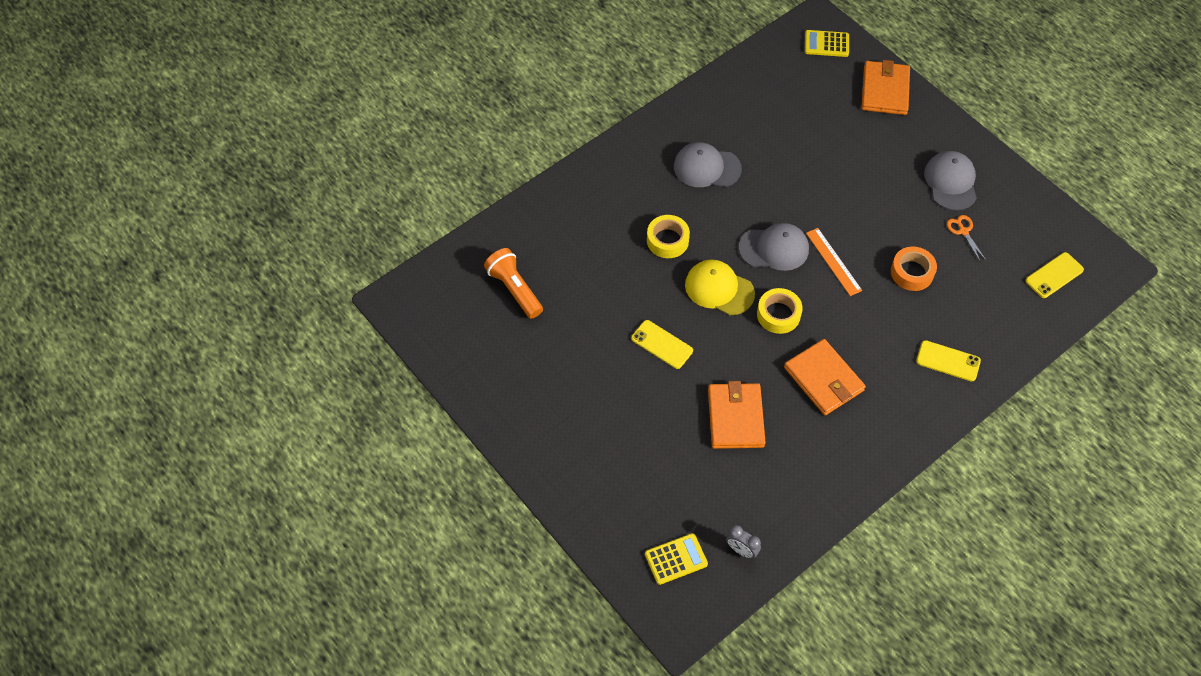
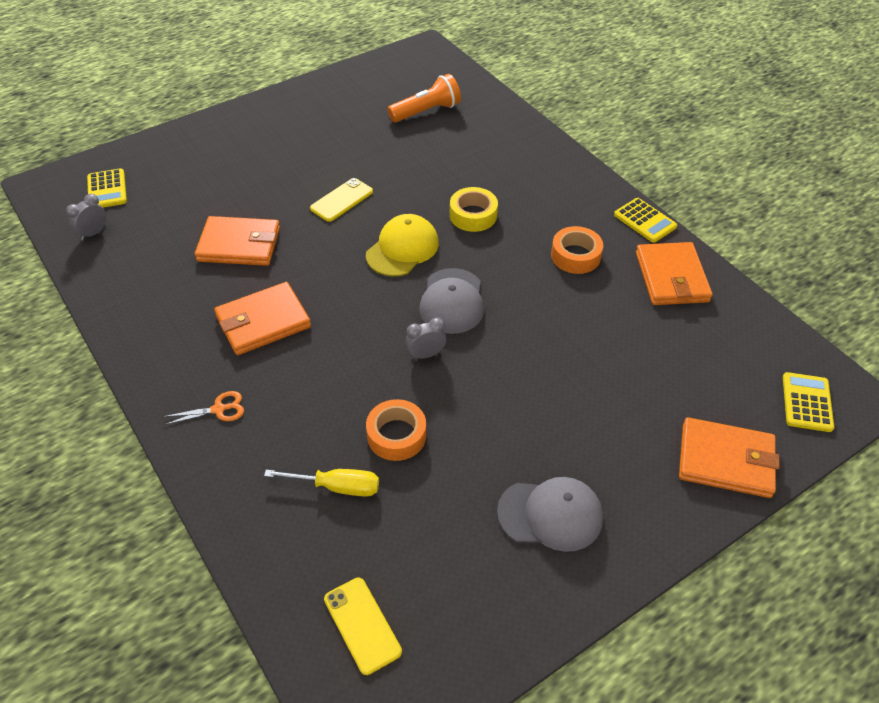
camera: 95 degrees right, 10 degrees down
grey cap [674,142,742,187] -> orange tape [551,226,603,274]
yellow tape [757,288,803,334] -> none
orange ruler [806,228,862,296] -> grey clock [405,318,446,359]
yellow phone [916,340,981,381] -> none
orange scissors [947,215,986,261] -> orange scissors moved to [163,391,244,425]
none -> yellow screwdriver [264,469,379,497]
none -> yellow calculator [614,198,678,243]
none -> orange wallet [636,242,713,305]

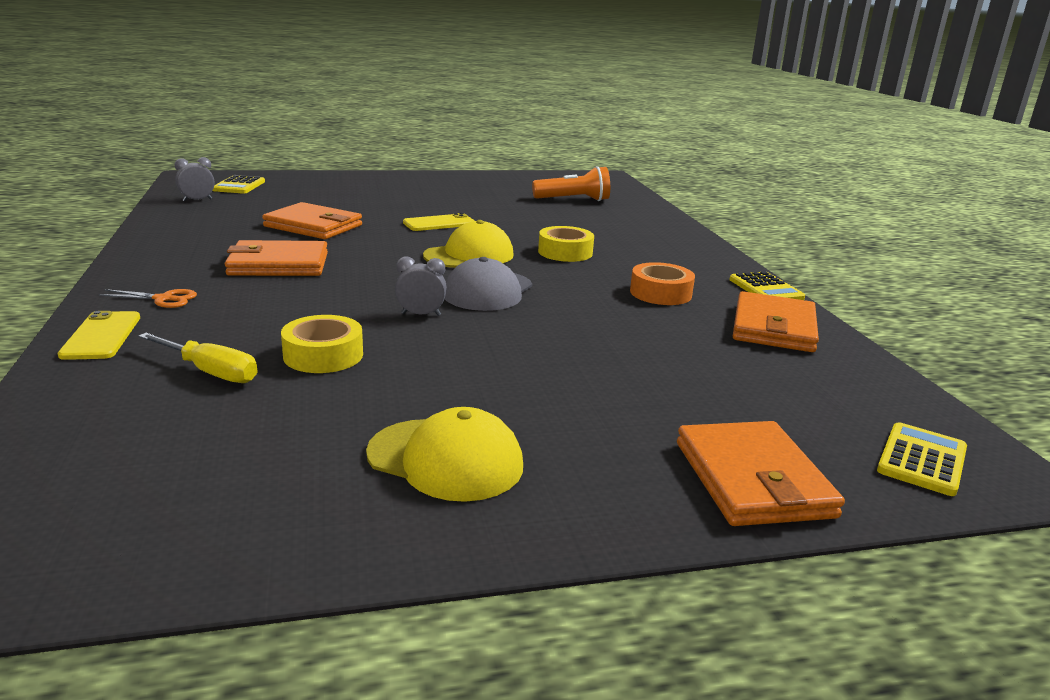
camera: 20 degrees right, 25 degrees down
yellow phone [324,577,402,675] -> yellow phone moved to [57,311,140,360]
orange tape [366,399,426,461] -> yellow tape [281,315,363,373]
grey cap [497,477,603,552] -> yellow cap [366,407,523,502]
orange wallet [679,417,779,498] -> orange wallet turned 45 degrees clockwise [677,421,845,526]

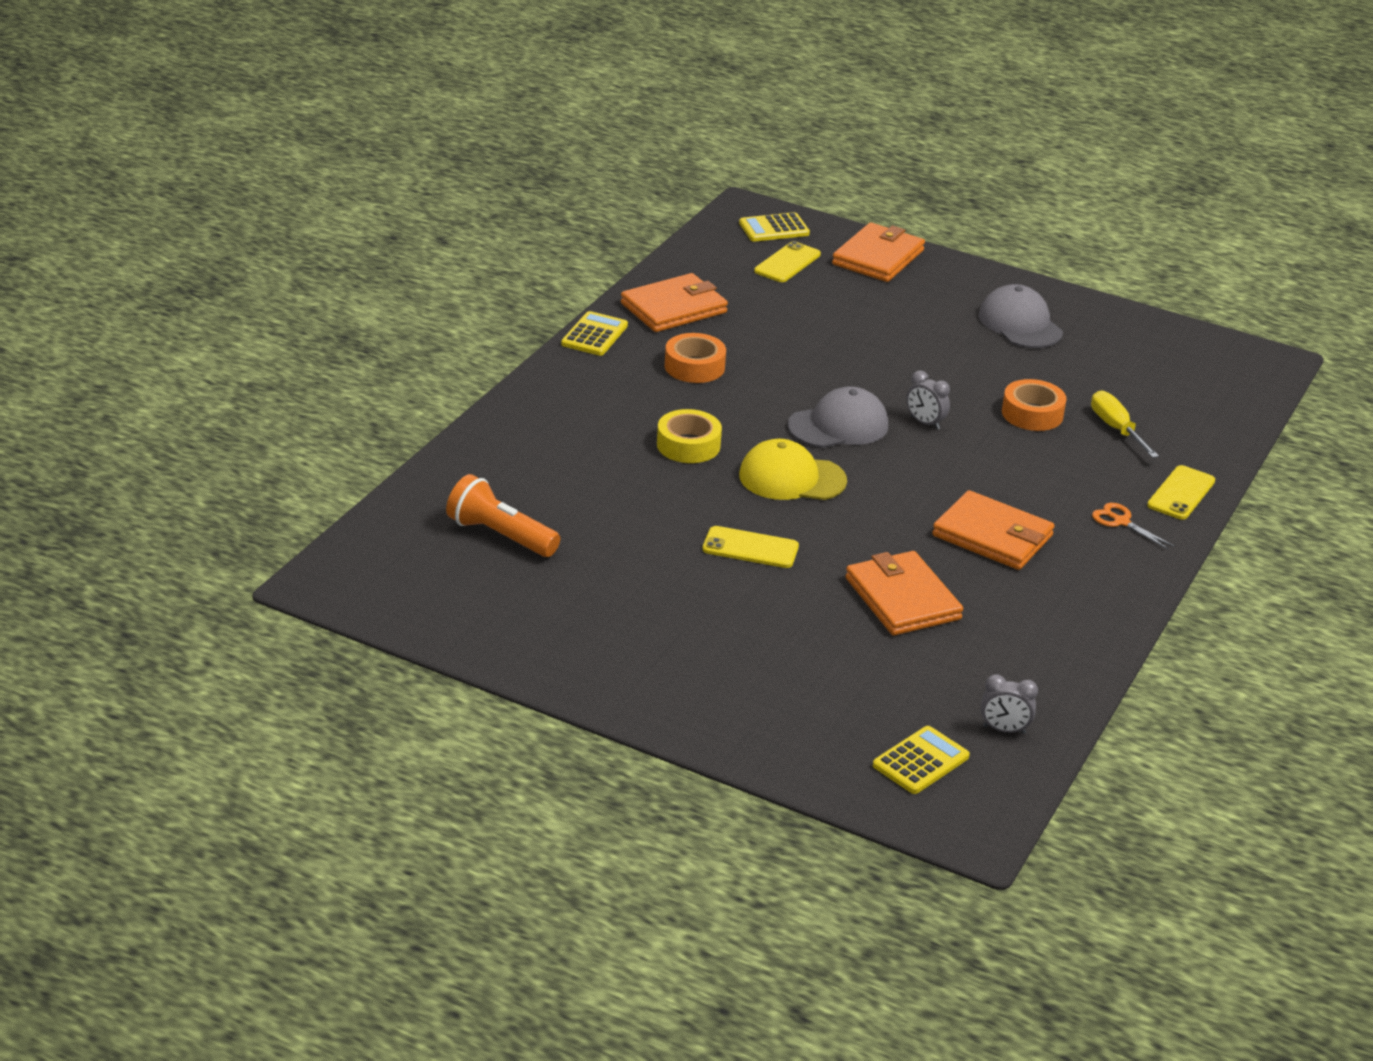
camera: 140 degrees left, 10 degrees up
yellow tape [281,315,363,373] -> orange tape [1002,379,1067,431]
yellow cap [366,407,523,502] -> grey cap [978,284,1063,348]
none -> yellow phone [754,241,821,282]

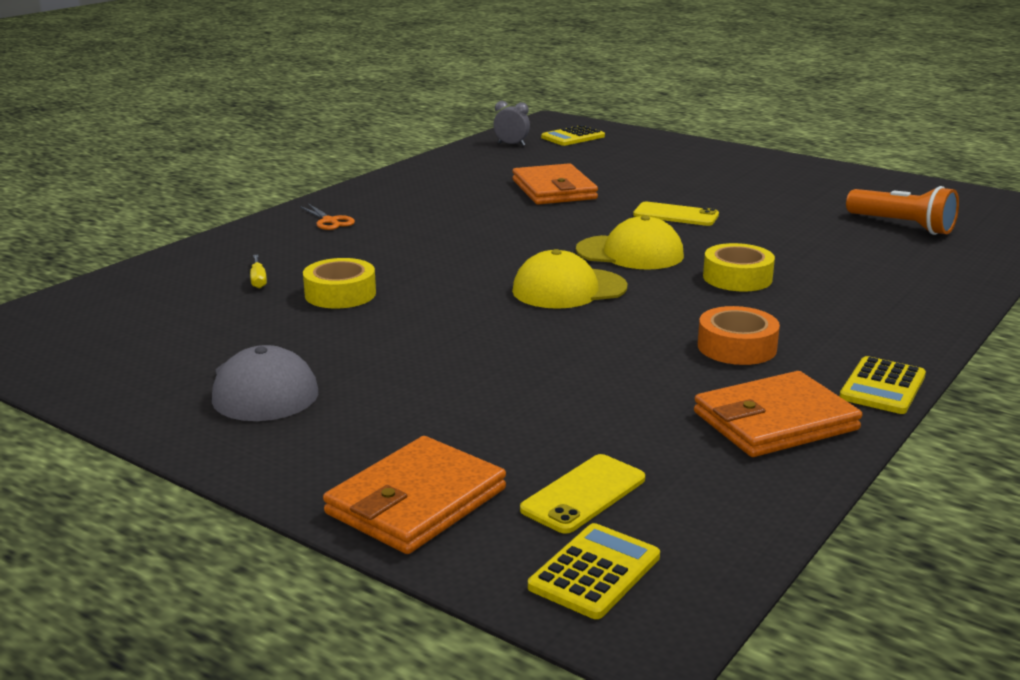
camera: 170 degrees left, 10 degrees down
yellow calculator [739,212,810,242] -> yellow calculator turned 45 degrees counterclockwise [528,523,660,619]
grey cap [788,386,888,448] -> yellow cap [512,249,627,309]
grey clock [906,370,950,430] -> none
orange wallet [932,490,1055,570] -> none
orange tape [1002,379,1067,431] -> yellow tape [303,258,376,308]
yellow screwdriver [1091,390,1159,458] -> yellow screwdriver [250,255,267,289], size x0.61
yellow phone [1147,465,1215,520] -> none

